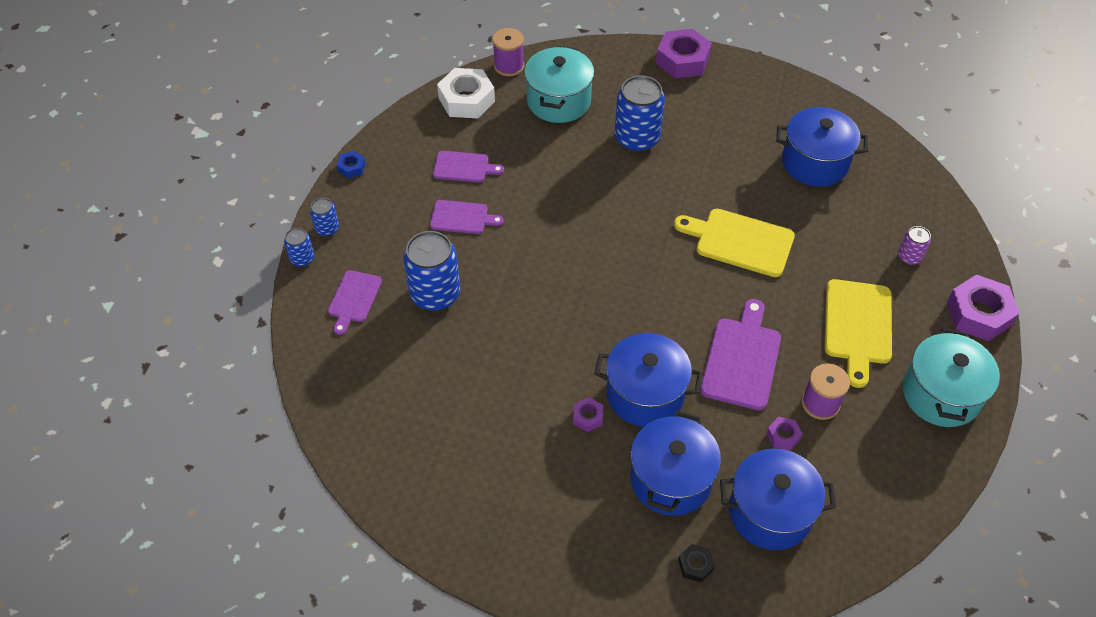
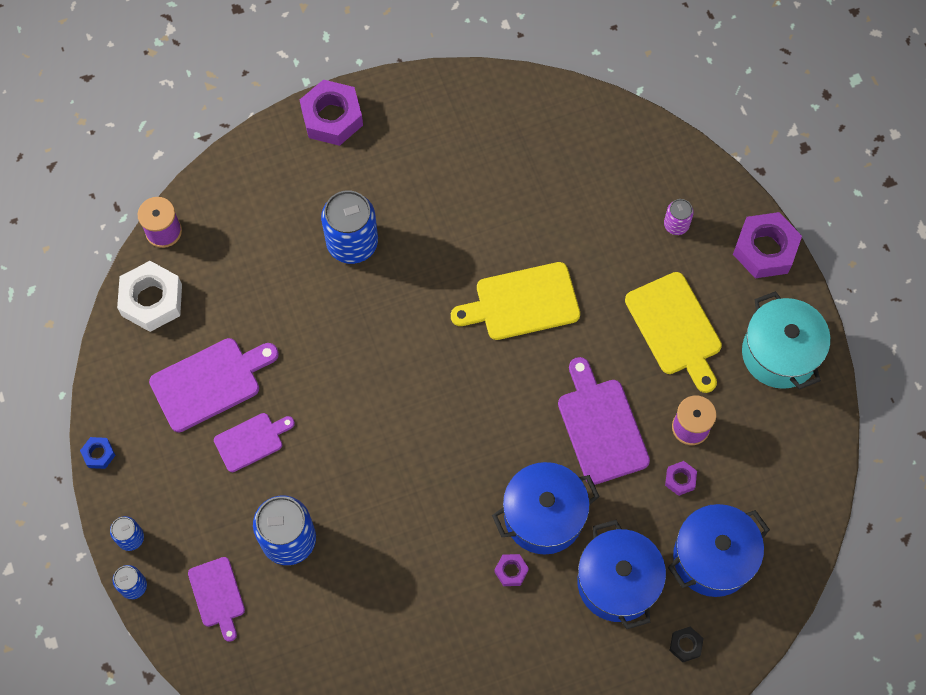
camera: 35 degrees left, 15 degrees up
purple cutting board [433,151,504,183] -> purple cutting board [149,338,279,433], size x1.62
turquoise pot [524,46,594,123] -> none
blue pot [776,107,868,187] -> none

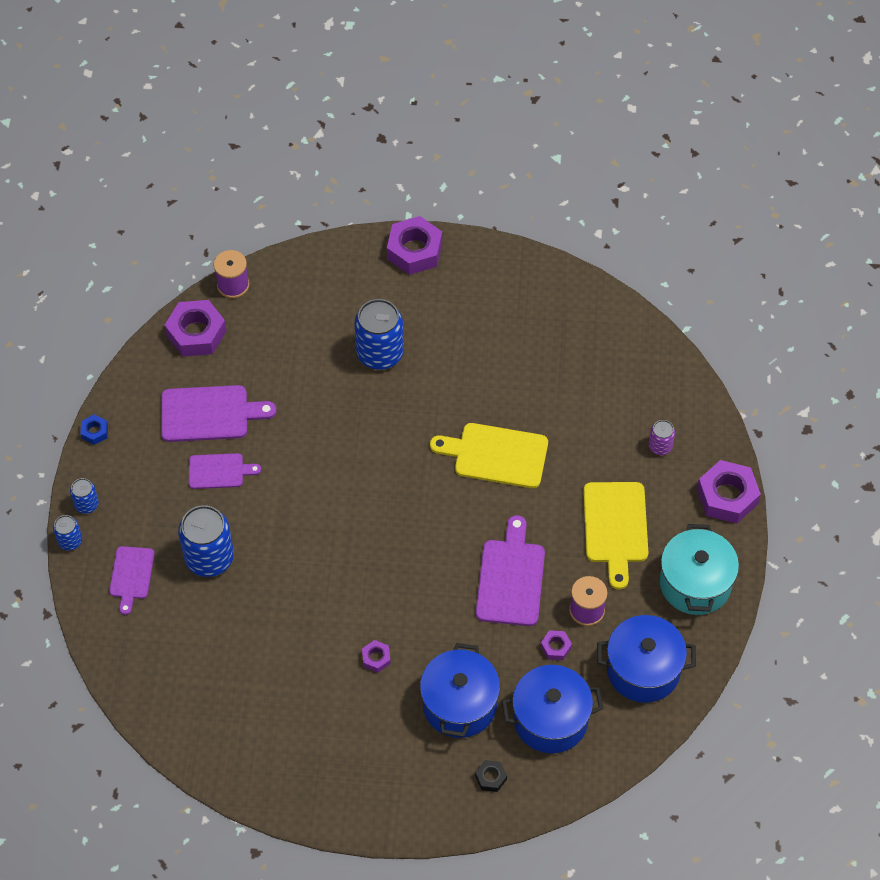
camera: 25 degrees right, 10 degrees down
white nut [117,261,182,332] -> purple nut [165,300,226,357]
blue pot [492,462,600,555] -> blue pot moved to [597,615,696,703]

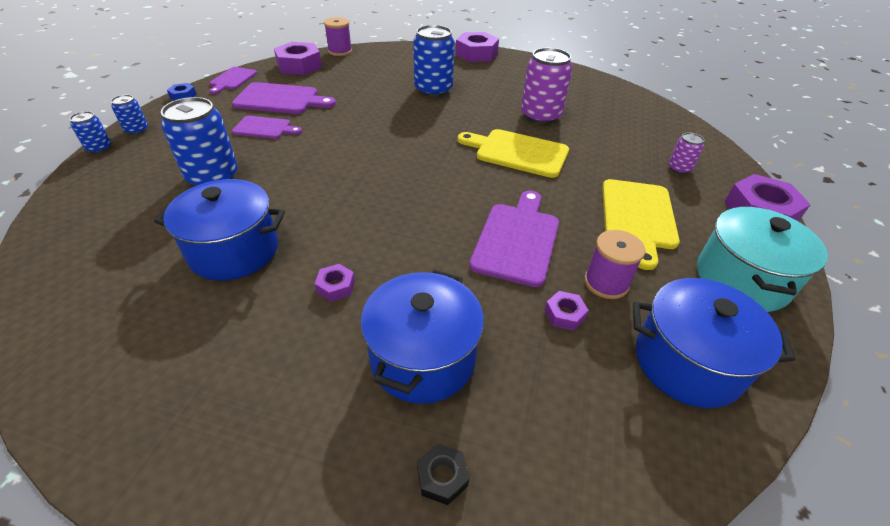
camera: 10 degrees right, 15 degrees down
purple cutting board [109,546,155,615] -> purple cutting board moved to [209,67,257,94]
blue pot [502,665,604,753] -> blue pot moved to [154,179,285,281]
none -> purple can [521,48,573,124]

